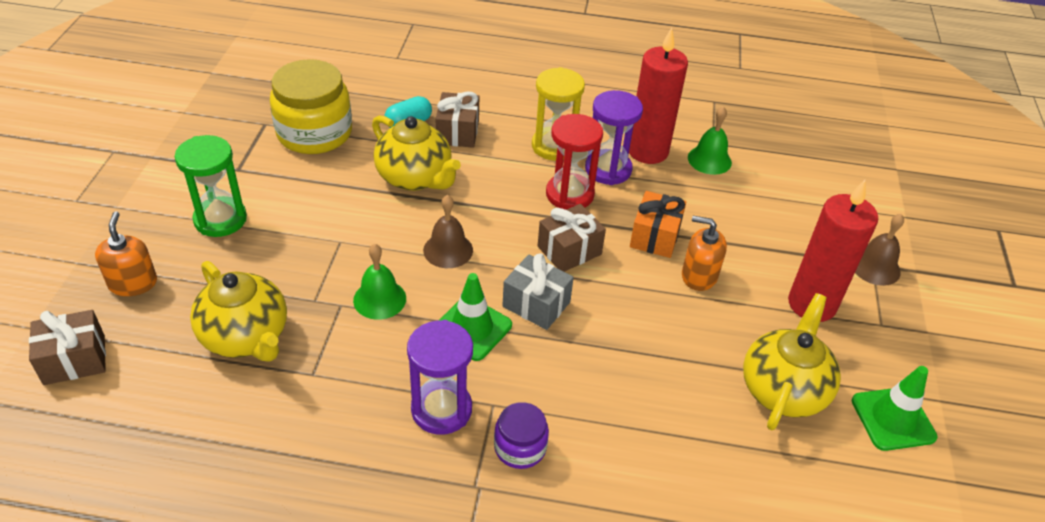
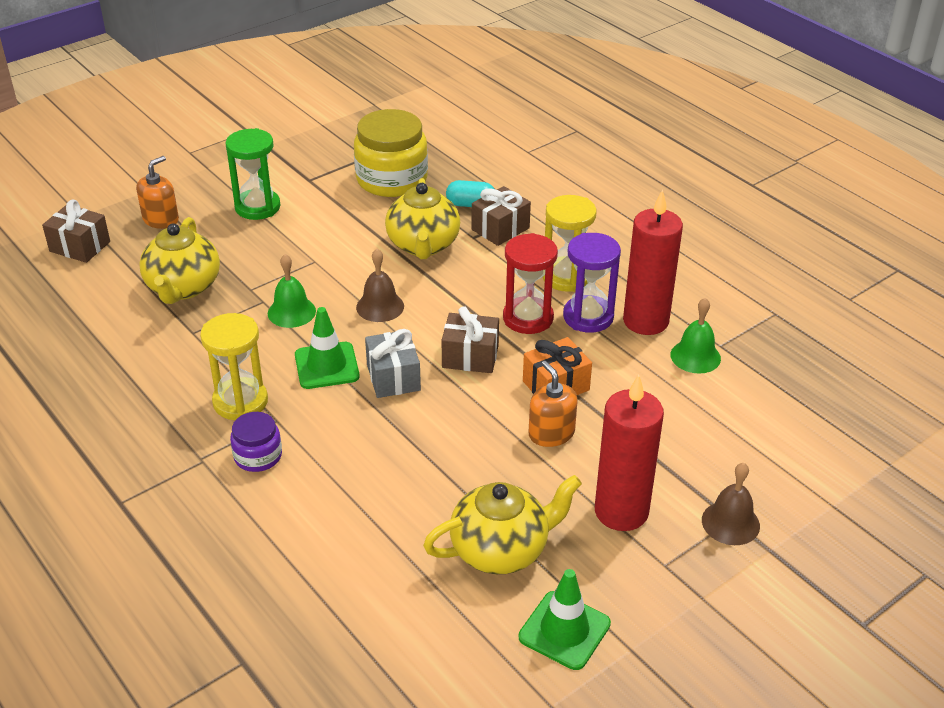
camera: 45 degrees right, 5 degrees down
purple hourglass [407,320,473,435] -> yellow hourglass [200,313,268,420]

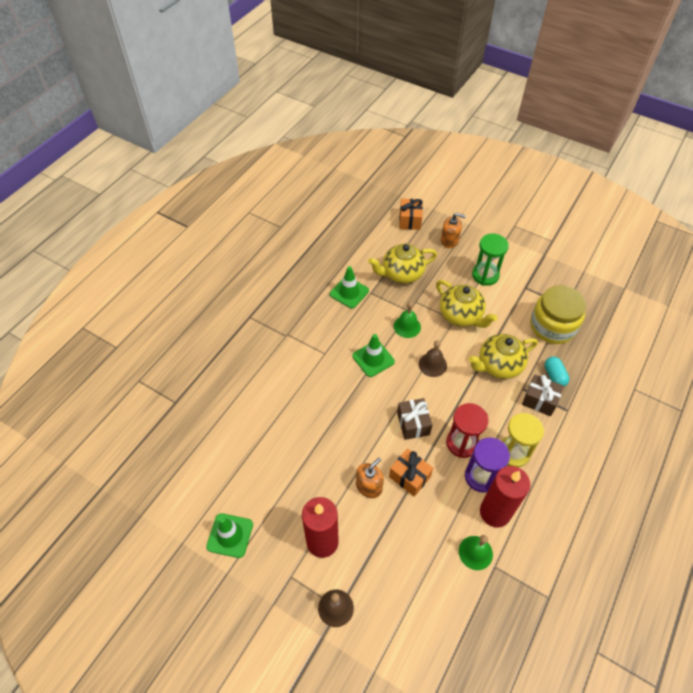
camera: 70 degrees right, 15 degrees up
brown gift [42,199,110,263] -> orange gift [399,199,423,230]
yellow hourglass [200,313,268,420] -> none
purple jar [230,412,282,472] -> none
grey gift [365,329,421,398] -> none
yellow teapot [423,475,582,574] -> yellow teapot moved to [436,280,497,328]
none -> green traffic cone [330,266,369,309]

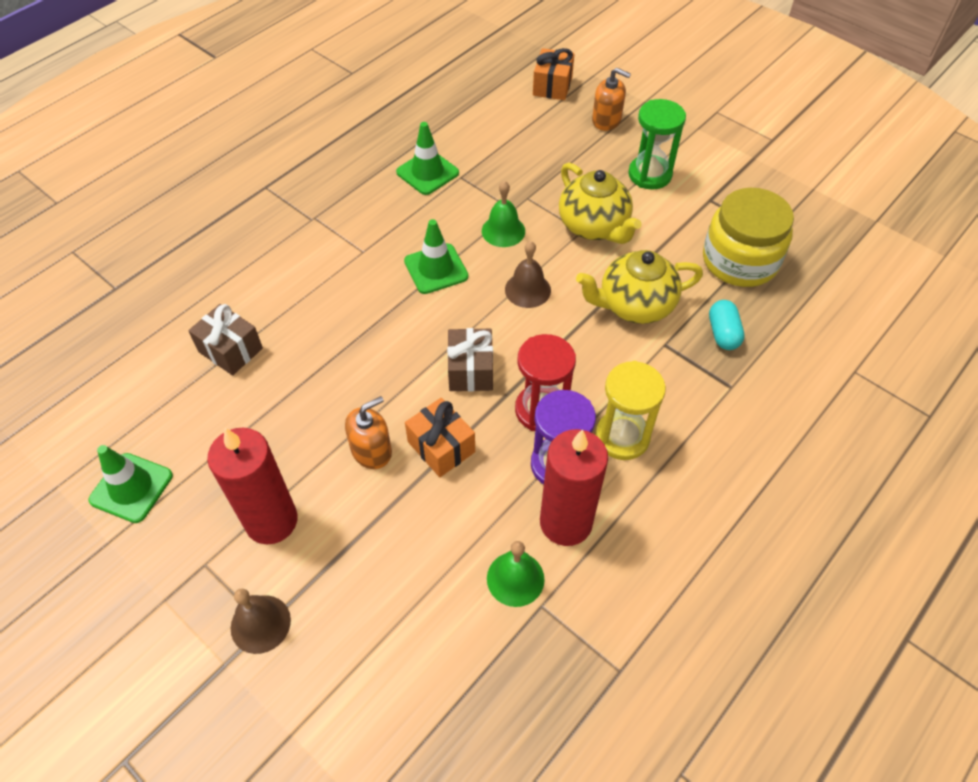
camera: 10 degrees right, 0 degrees up
yellow teapot [368,243,437,284] -> none
brown gift [522,374,564,416] -> brown gift moved to [188,304,263,376]

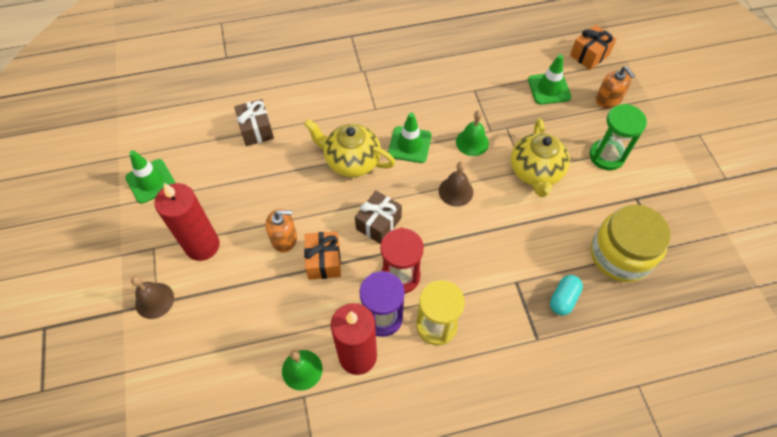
camera: 35 degrees right, 5 degrees up
green traffic cone [396,122,459,195] -> green traffic cone moved to [528,54,572,105]
yellow teapot [576,250,703,324] -> yellow teapot moved to [304,119,395,178]

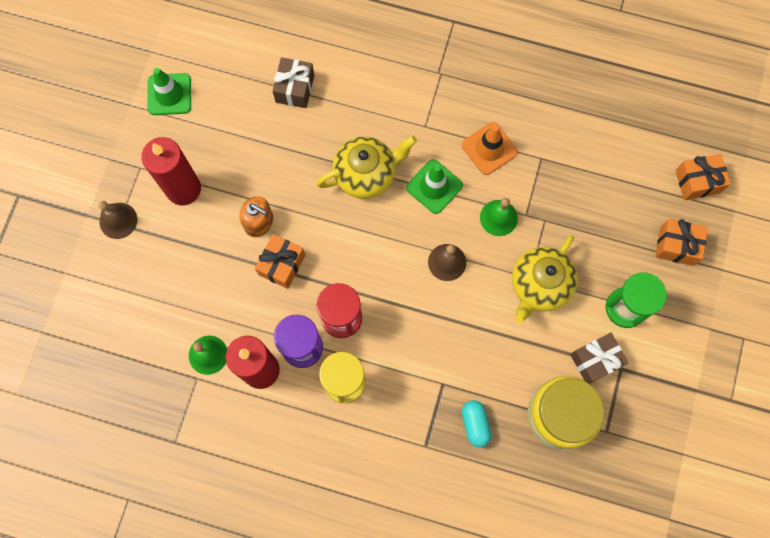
camera: 30 degrees right, 15 degrees up
yellow teapot [304,119,395,178] -> yellow teapot turned 105 degrees clockwise [316,136,417,199]
brown gift [355,191,402,244] -> brown gift moved to [570,333,629,384]
green traffic cone [528,54,572,105] -> none
turquoise capsule [550,275,583,316] -> turquoise capsule turned 75 degrees counterclockwise [462,400,491,447]
orange soap dispenser [596,66,635,109] -> orange gift [655,219,708,266]
none -> orange traffic cone [462,122,518,175]

